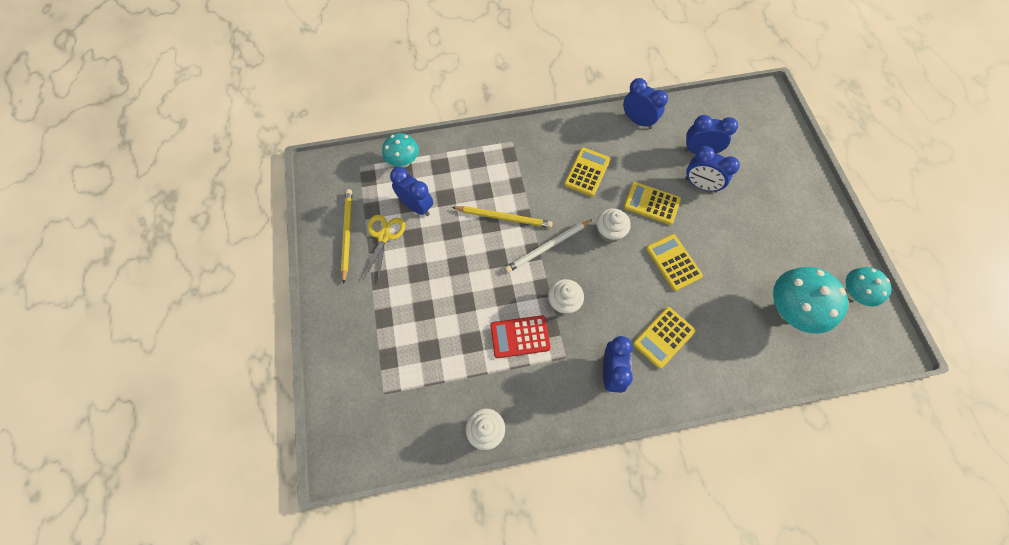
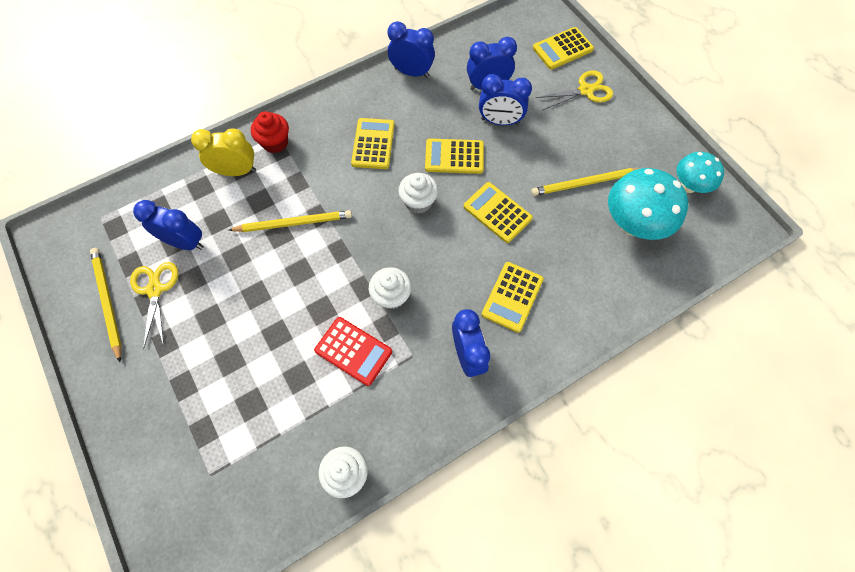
camera: 20 degrees left, 0 degrees up
turquoise mushroom [382,133,419,167] -> none
red calculator [490,315,551,358] -> red calculator turned 120 degrees counterclockwise [314,317,392,386]
white pencil [505,219,593,273] -> none
none -> yellow clock [191,128,256,176]
none -> red cupcake [251,111,289,153]
none -> yellow pencil [531,168,641,196]
none -> yellow calculator [533,27,594,70]
none -> yellow scissors [536,70,613,111]

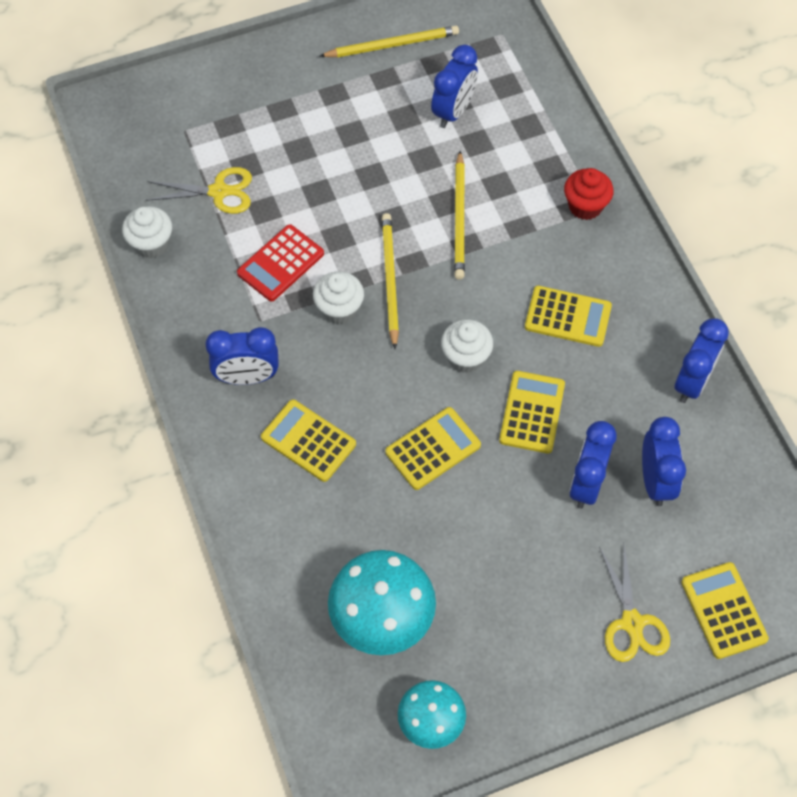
camera: 100 degrees right, 5 degrees down
yellow scissors [130,262,178,350] -> yellow scissors moved to [146,167,252,214]
yellow clock [191,128,256,176] -> none
yellow pencil [531,168,641,196] -> yellow pencil moved to [382,213,399,349]

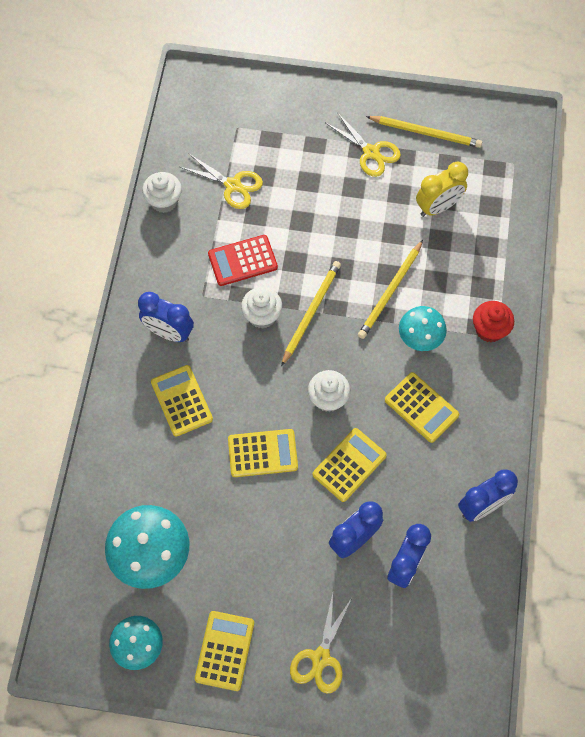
camera: 30 degrees right, 5 degrees up
blue clock [431,45,478,128] -> yellow clock [416,162,468,217]
yellow calculator [681,562,769,659] -> yellow calculator moved to [195,611,254,691]
none -> yellow scissors [326,112,401,177]
none -> turquoise mushroom [399,306,447,351]

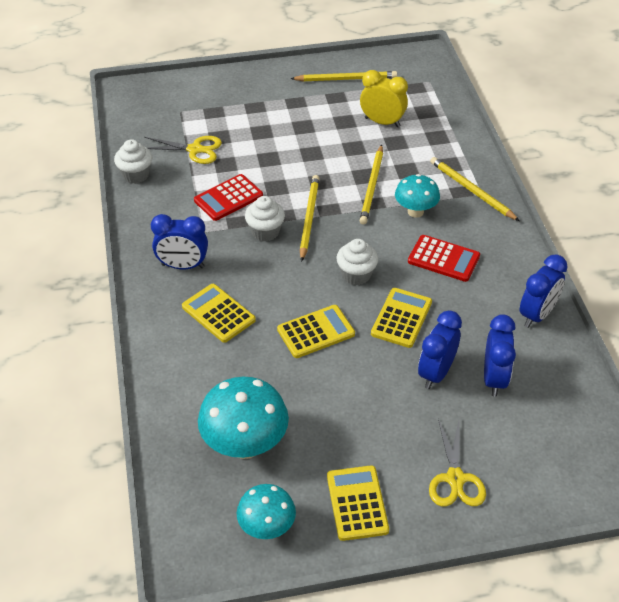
camera: 20 degrees left, 20 degrees down
yellow scissors [326,112,401,177] -> none
yellow calculator [385,372,459,443] -> red calculator [408,235,480,282]
yellow clock [416,162,468,217] -> yellow clock turned 105 degrees counterclockwise [360,70,408,127]
red cupcake [473,301,514,342] -> yellow pencil [430,157,520,221]

